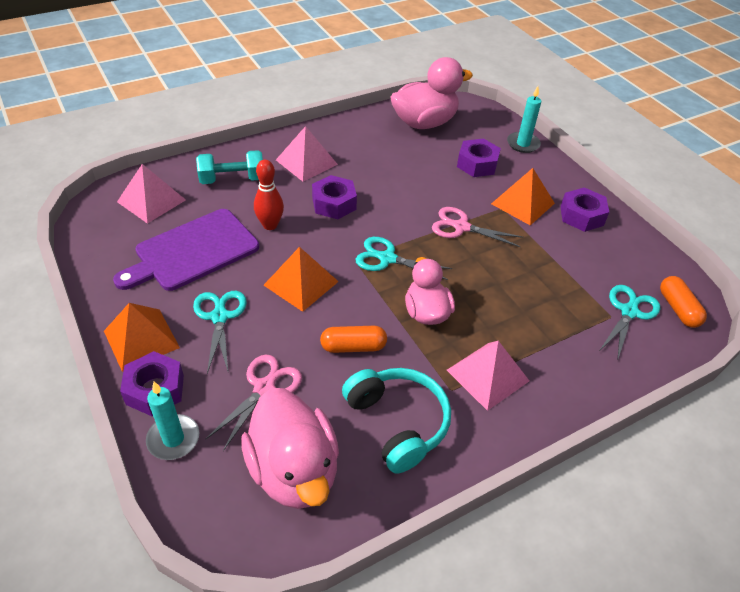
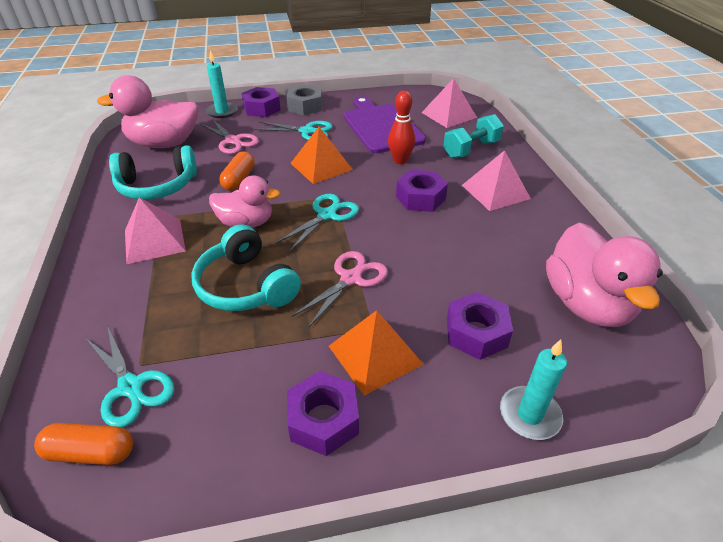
camera: 110 degrees right, 5 degrees down
orange pyramid [104,303,180,372] -> grey nut [286,85,323,115]
turquoise dumbbell [196,150,263,184] -> turquoise dumbbell turned 45 degrees clockwise [443,114,504,158]
none -> turquoise headphones [191,224,301,311]

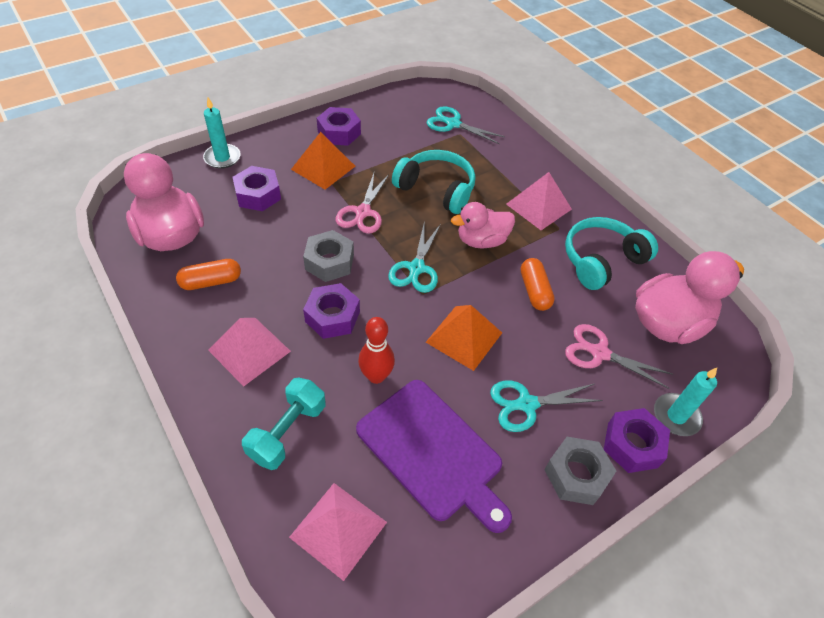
camera: 155 degrees right, 10 degrees up
orange capsule [34,423,133,465] -> orange capsule moved to [176,259,241,290]
none -> grey nut [303,230,354,282]

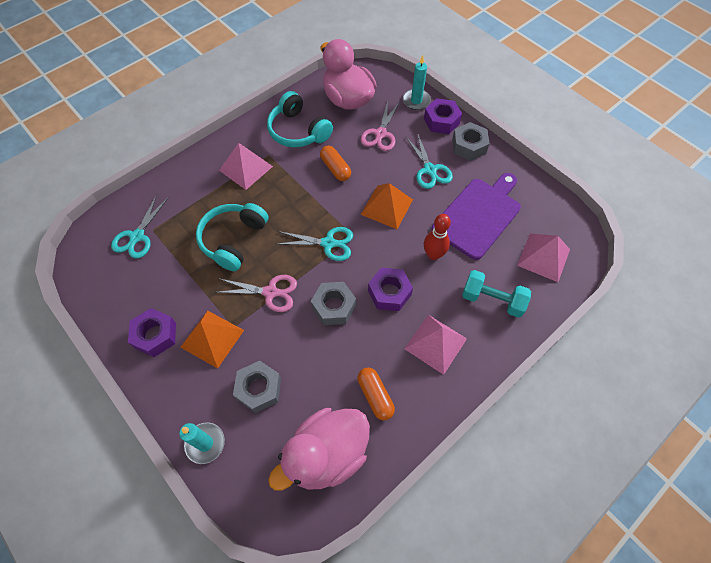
camera: 95 degrees left, 10 degrees up
purple nut [232,166,281,211] -> grey nut [233,361,281,413]
pink duck [451,202,515,249] -> none
orange capsule [521,258,555,311] -> orange capsule turned 75 degrees clockwise [320,146,351,181]

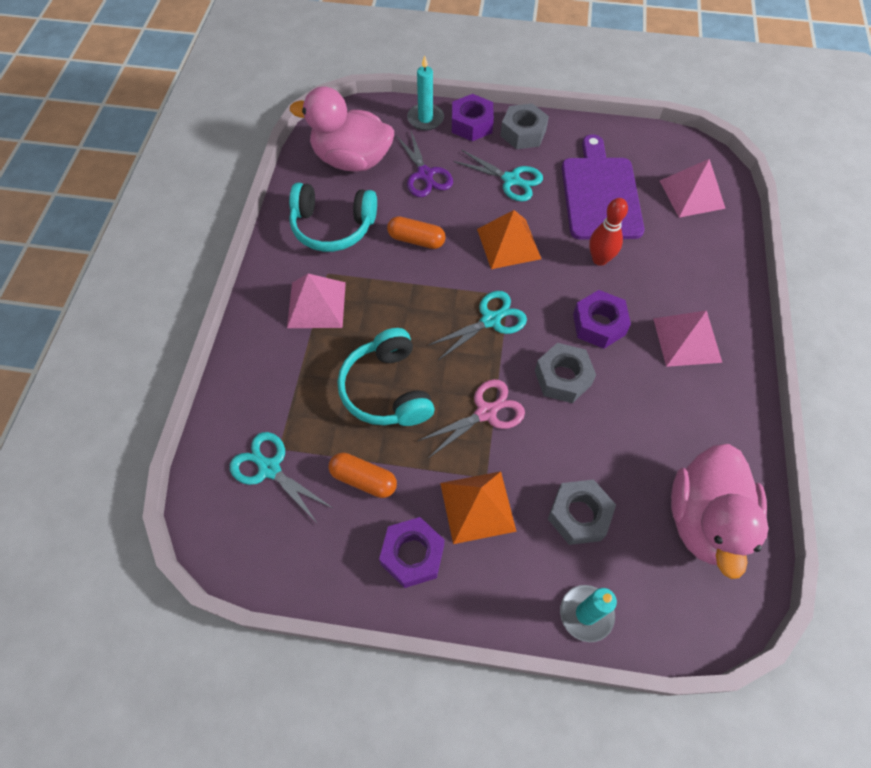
camera: 40 degrees left, 0 degrees up
turquoise scissors [111,194,169,259] -> turquoise scissors turned 150 degrees clockwise [230,432,334,524]
orange capsule [357,368,395,420] -> orange capsule moved to [329,453,397,498]
pink scissors [360,101,399,151] -> purple scissors [396,131,453,197]
turquoise dumbbell [462,270,531,318] -> none

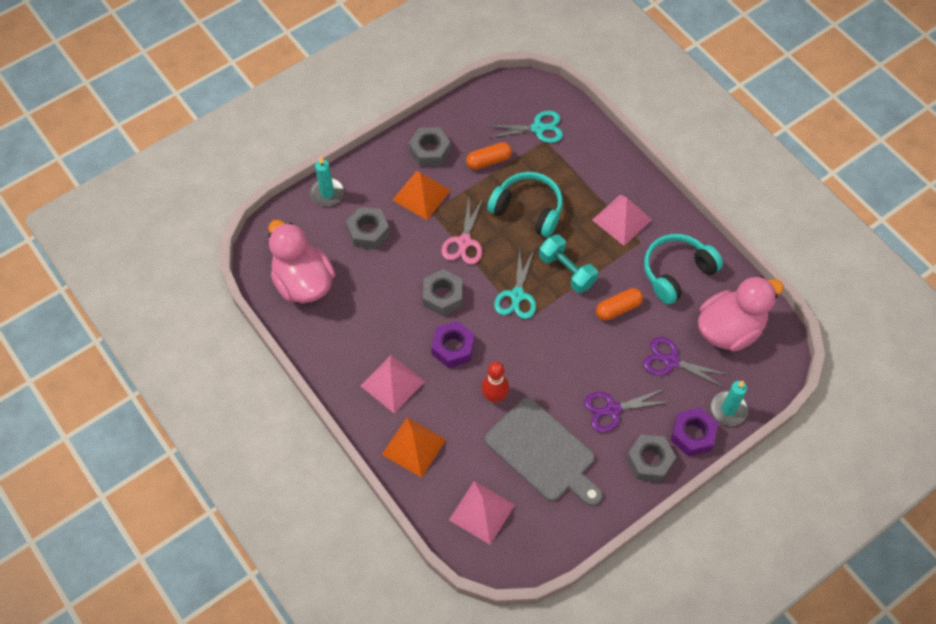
camera: 135 degrees right, 0 degrees up
purple nut [379,517,444,588] -> grey nut [409,127,451,167]
turquoise scissors [453,150,543,202] -> purple scissors [584,388,669,433]
orange pyramid [477,210,541,269] -> orange pyramid moved to [382,417,447,478]
purple cutting board [562,134,644,240] -> grey cutting board [485,397,603,506]
none -> turquoise dumbbell [539,235,598,293]

